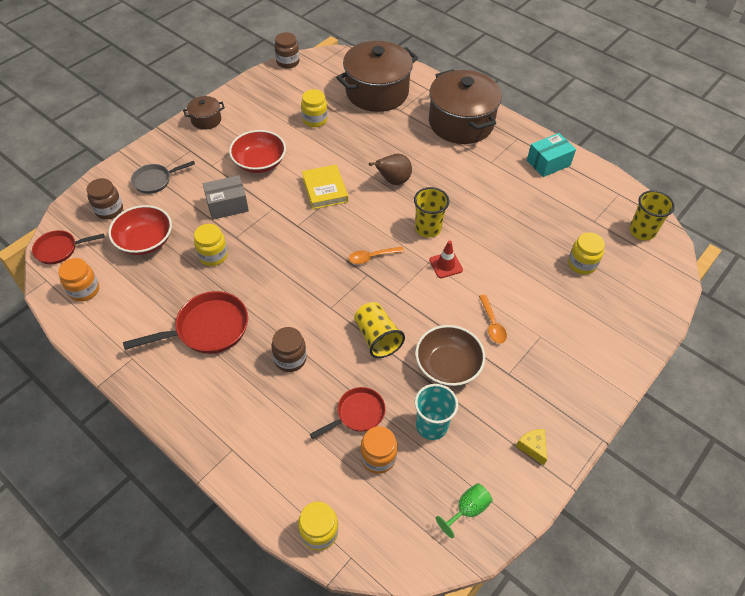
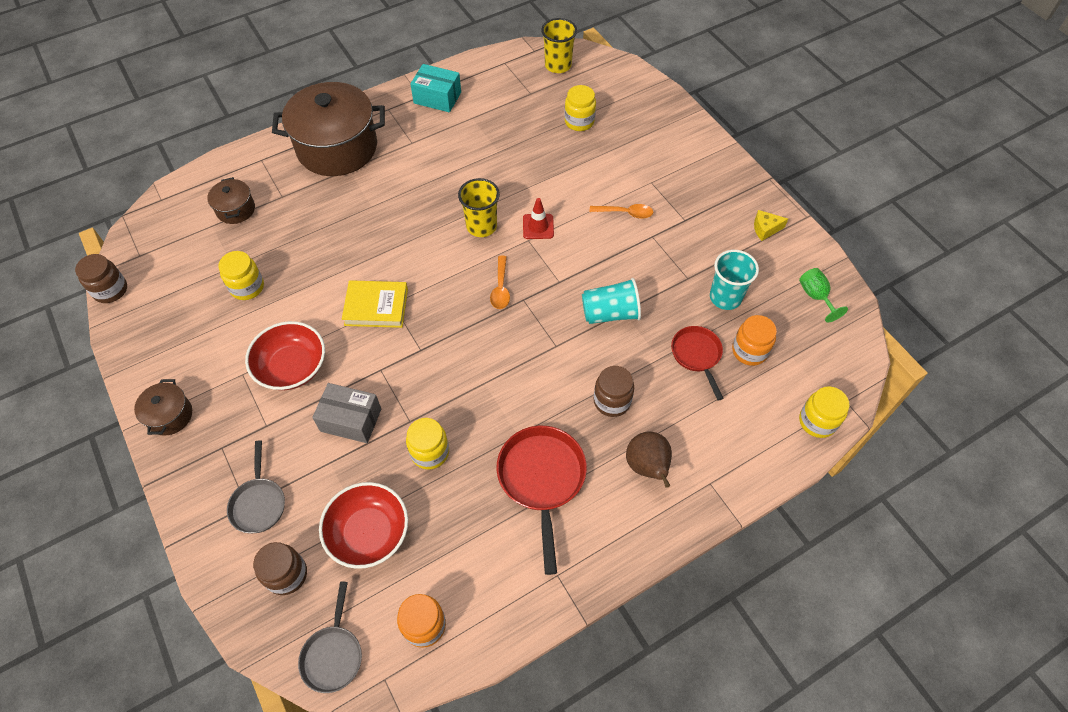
camera: 70 degrees left, 5 degrees up
red pan [32,230,105,264] -> grey pan [298,581,362,693]
grey box [203,175,249,220] -> grey box turned 75 degrees counterclockwise [312,383,381,443]
brown pot [336,41,418,112] -> brown pot [207,177,255,224], size x0.46
yellow cup [354,302,405,358] -> turquoise cup [582,278,641,324]
brown pear [369,154,412,185] -> brown pear moved to [626,432,672,488]
brown bowl [415,325,485,386] -> none
turquoise box [527,133,576,177] -> turquoise box turned 60 degrees counterclockwise [410,64,461,112]

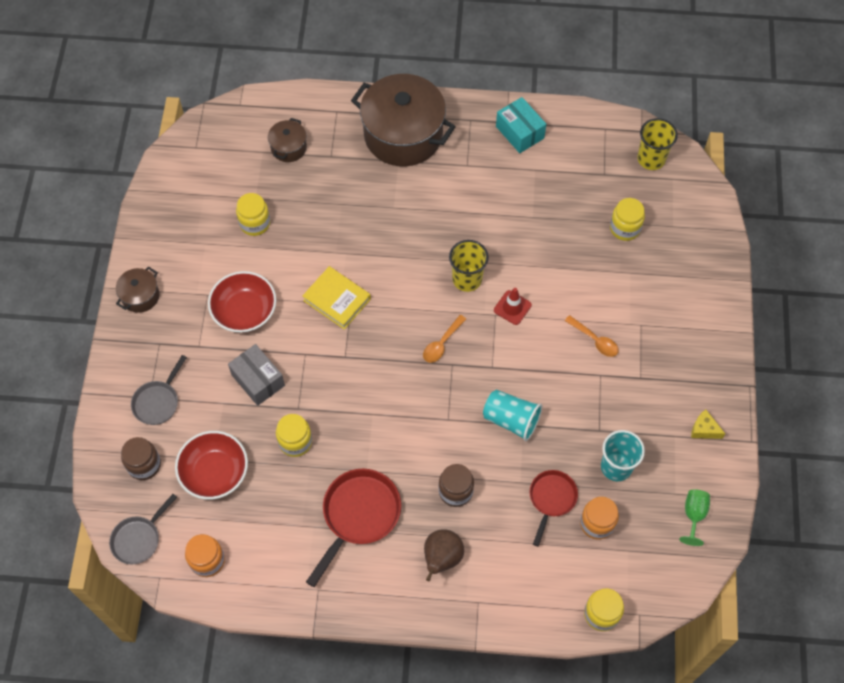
camera: 35 degrees right, 5 degrees up
brown jar [75,254,127,303] -> none

